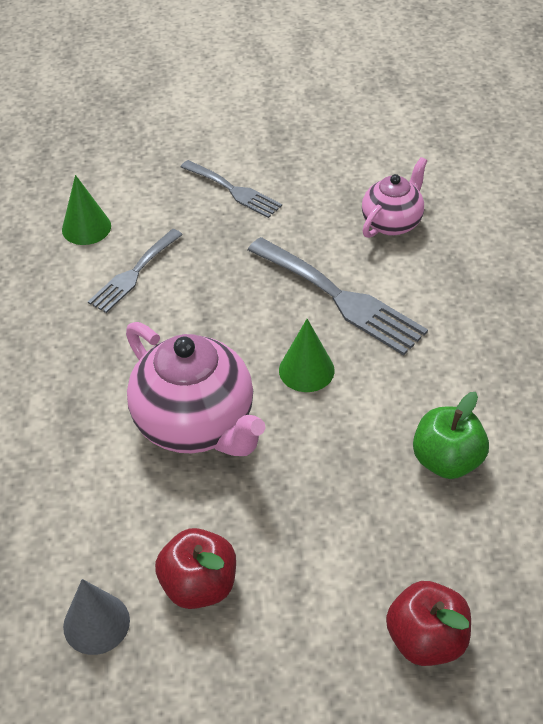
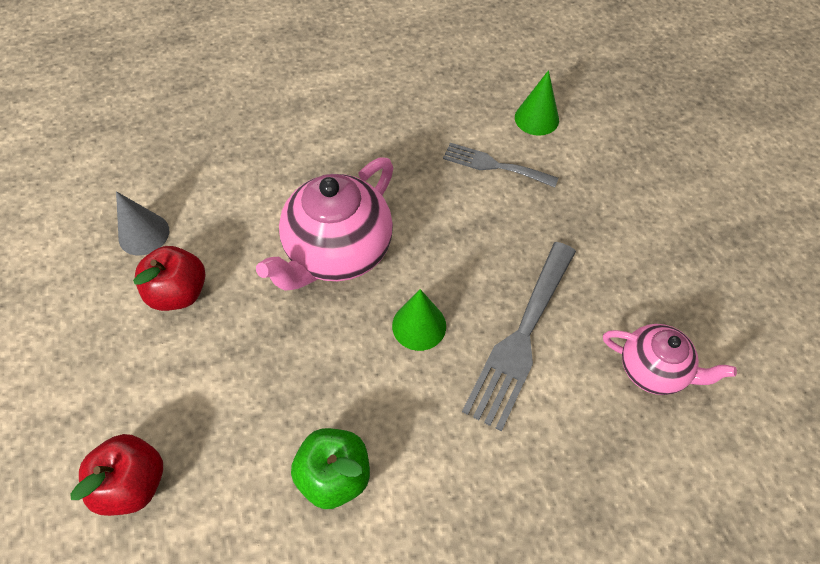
camera: 75 degrees right, 10 degrees up
grey fork [181,160,282,218] -> none

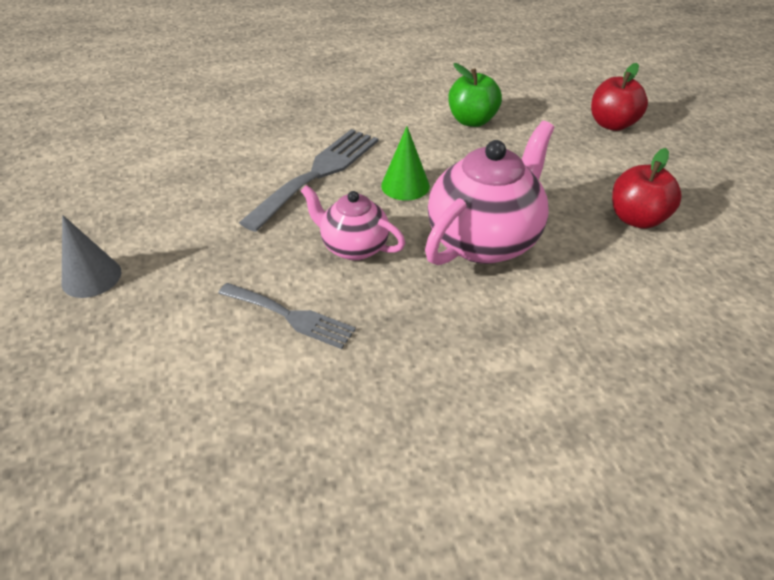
camera: 175 degrees left, 15 degrees down
grey cone [116,191,169,255] -> grey cone moved to [62,215,121,298]
green cone [515,70,559,136] -> none
pink teapot [603,324,737,395] -> pink teapot moved to [301,185,405,261]

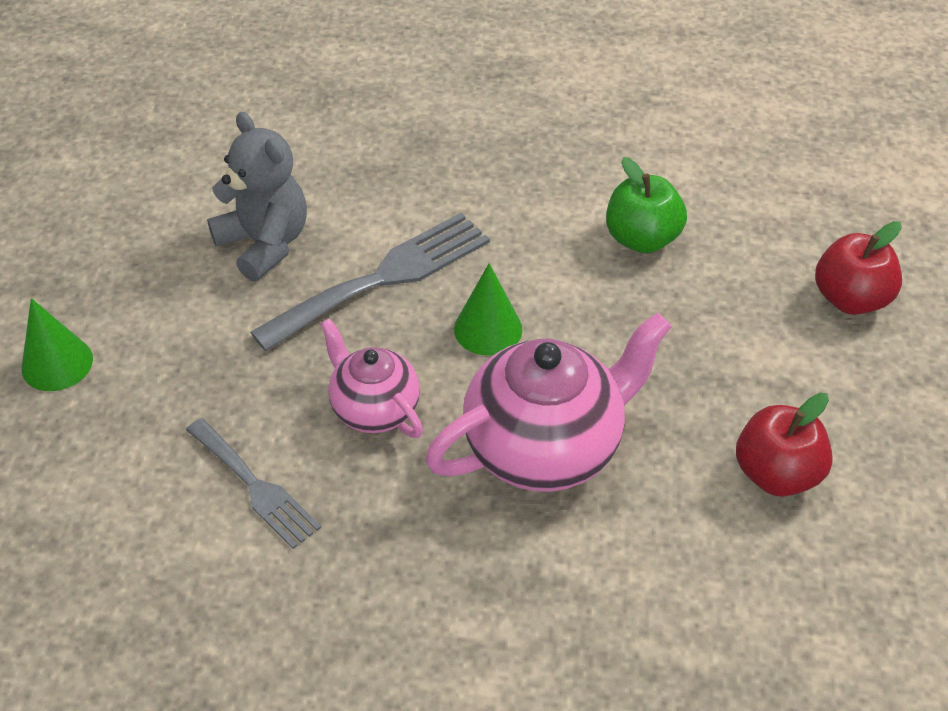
camera: 20 degrees right, 5 degrees up
grey cone [62,215,121,298] -> green cone [22,298,93,391]
none -> grey teddy bear [207,112,307,281]

